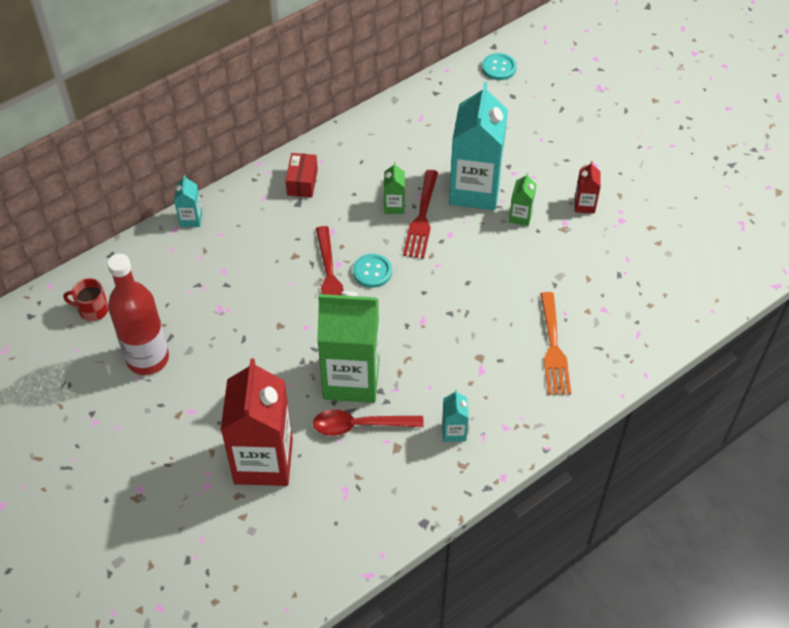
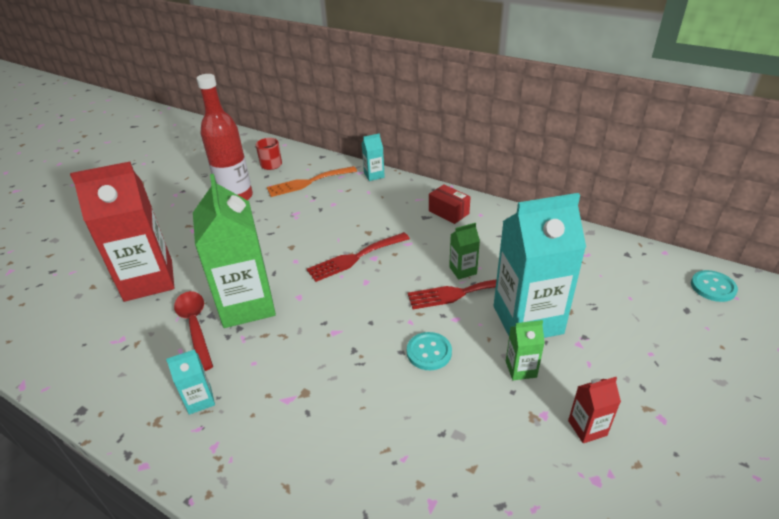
camera: 70 degrees right, 15 degrees down
red box [285,153,318,198] -> red box turned 60 degrees clockwise [429,184,471,224]
turquoise button [353,254,392,288] -> turquoise button moved to [407,332,452,370]
orange fork [540,292,571,395] -> orange fork moved to [267,166,357,197]

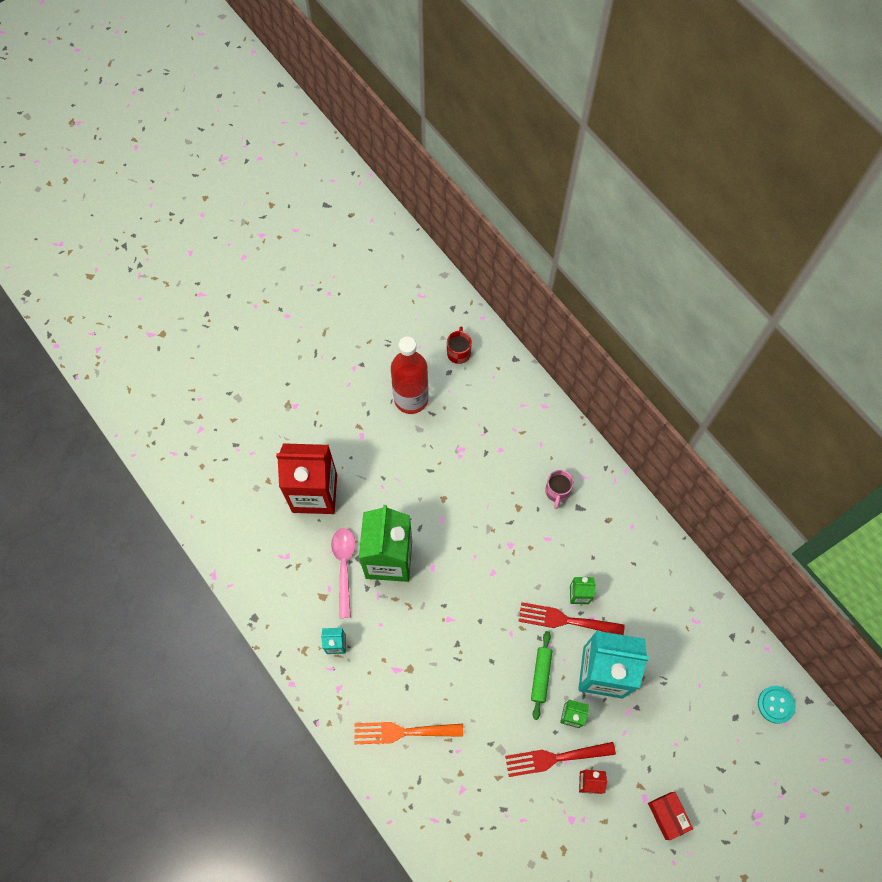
camera: 20 degrees right, 30 degrees up
red spoon [174,291,213,371] -> pink spoon [331,528,356,618]
orange fork [267,166,357,197] -> orange fork moved to [354,722,463,744]
red fork [307,232,410,282] -> red fork moved to [505,742,616,777]
turquoise carton [362,133,385,181] -> none
turquoise button [407,332,452,370] -> none
red box [429,184,471,224] -> red box moved to [648,792,693,840]
none -> green rolling pin [531,631,552,720]
none -> pink mug [545,470,574,509]

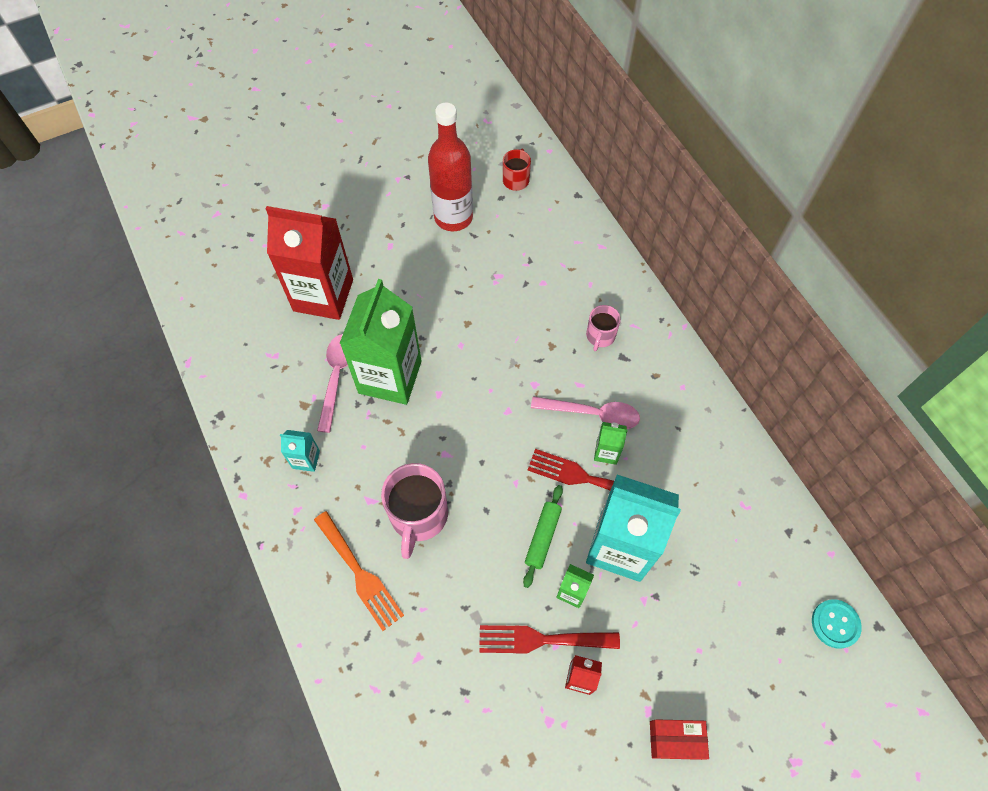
camera: 10 degrees right, 5 degrees down
orange fork [354,722,463,744] -> orange fork turned 135 degrees counterclockwise [314,511,404,631]
red box [648,792,693,840] -> red box turned 75 degrees counterclockwise [650,719,709,760]
none -> pink mug [381,463,448,559]
none -> pink spoon [531,396,640,429]

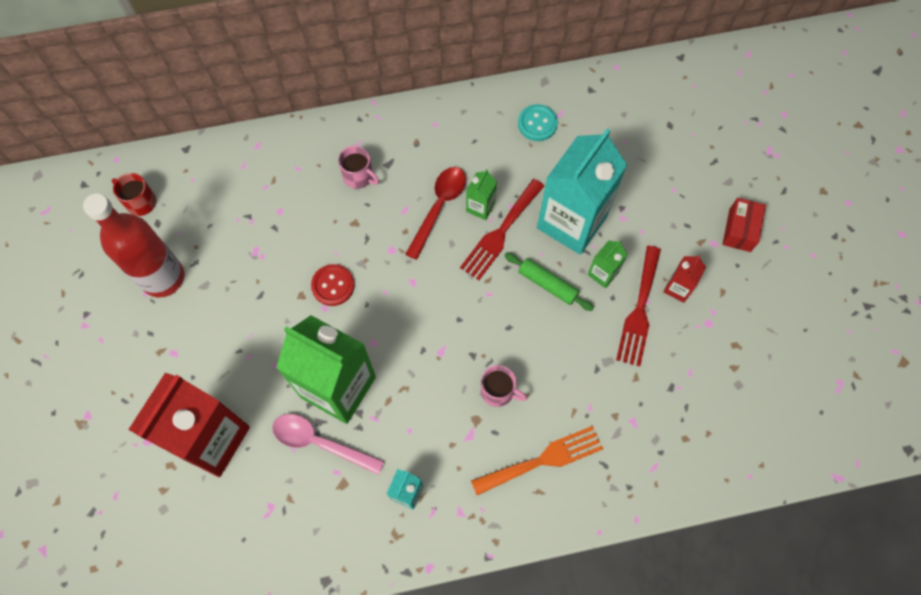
camera: 75 degrees left, 5 degrees up
pink mug [381,463,448,559] -> pink mug [481,365,527,407], size x0.56
pink spoon [531,396,640,429] -> red spoon [405,167,466,260]
turquoise button [812,599,862,649] -> turquoise button moved to [518,104,558,141]
none -> red button [311,264,354,306]

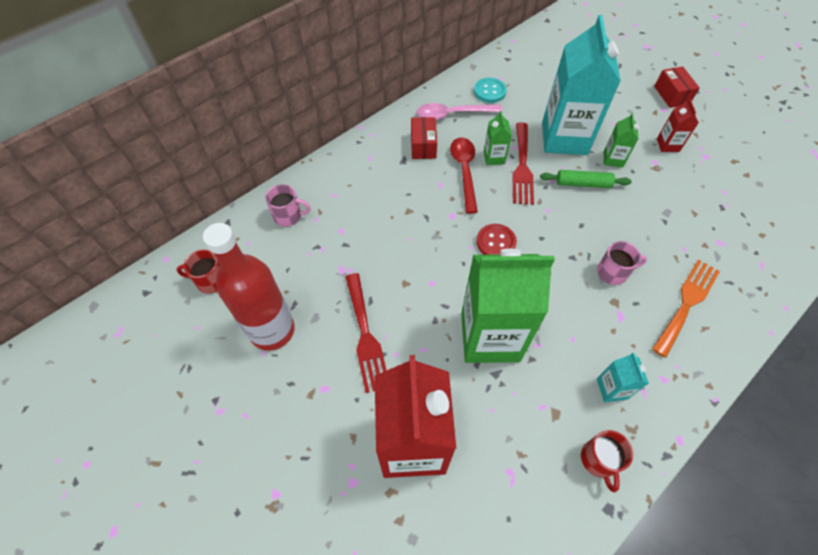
camera: 30 degrees left, 10 degrees down
pink spoon [272,414,385,475] -> pink spoon moved to [417,103,502,120]
red button [311,264,354,306] -> red button moved to [476,224,517,255]
pink mug [338,146,379,189] -> pink mug moved to [265,184,311,227]
red fork [616,246,661,366] -> red fork moved to [345,273,387,393]
none -> red box [411,117,437,159]
none -> red mug [581,430,633,492]

